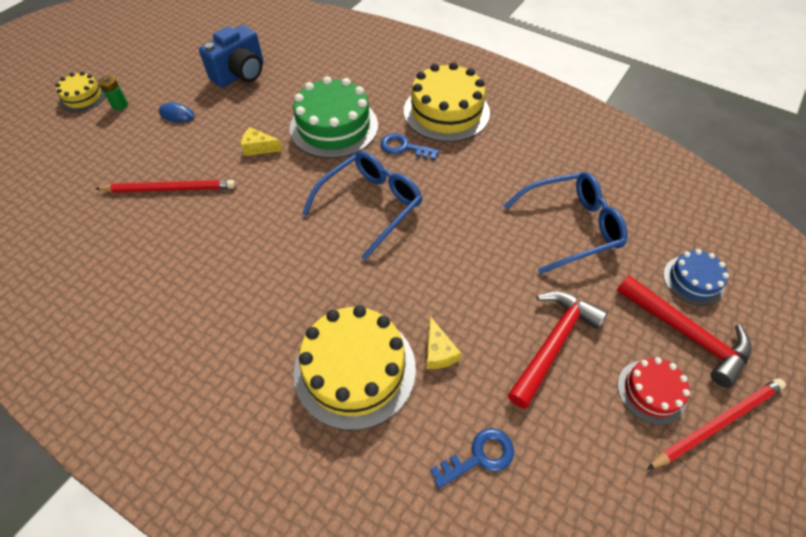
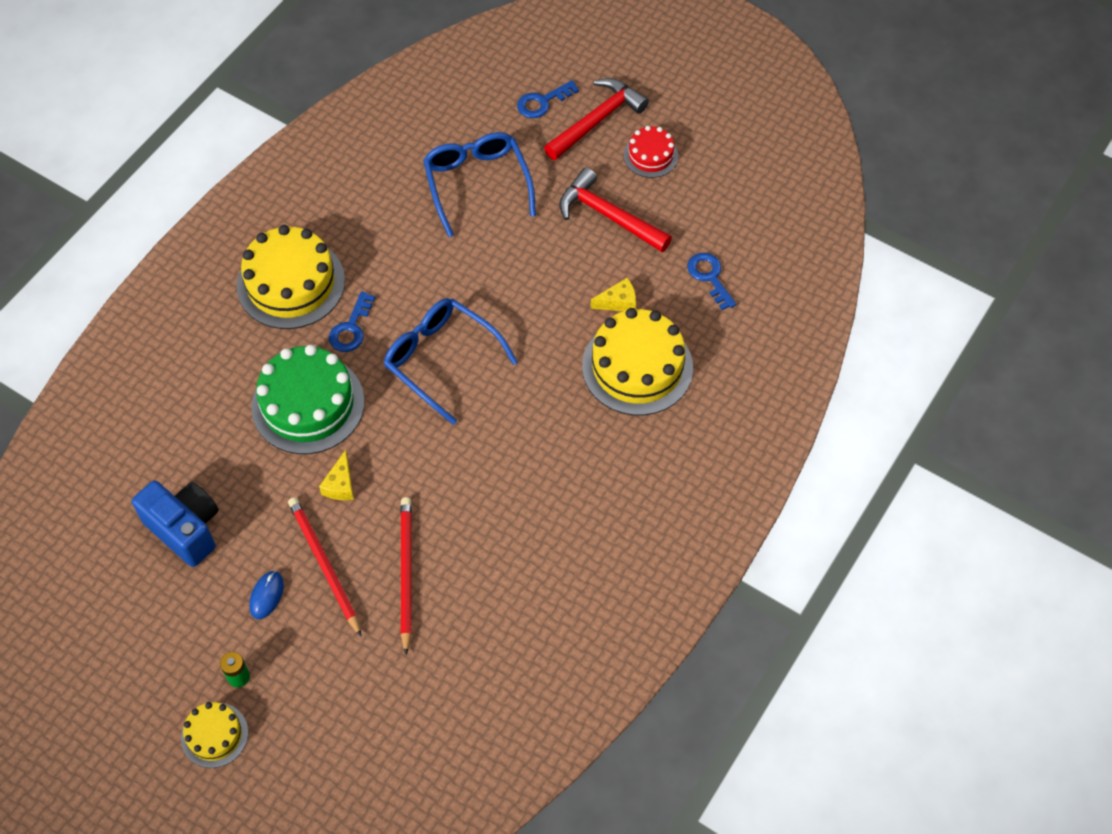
camera: 90 degrees left, 5 degrees up
red pencil [647,378,786,470] -> red pencil moved to [288,497,362,637]
blue cake [663,249,729,306] -> blue key [517,80,579,118]

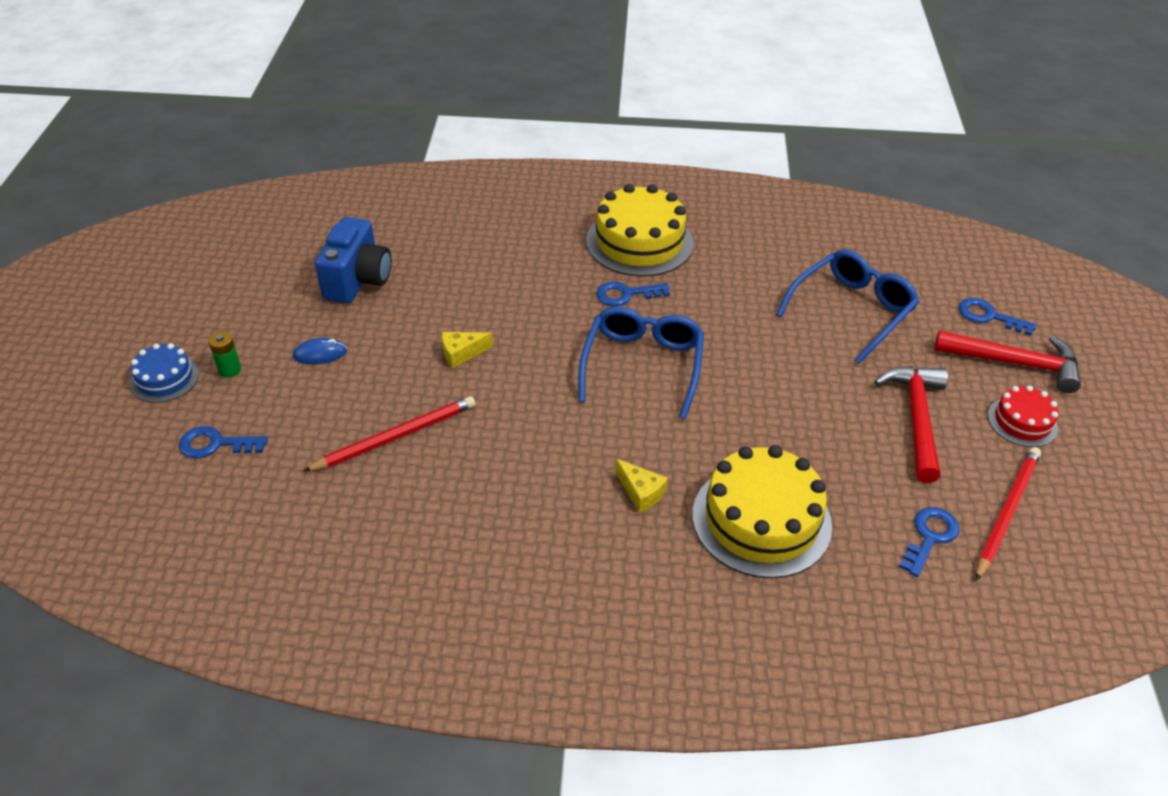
camera: 60 degrees right, 15 degrees down
yellow cake [181,702,248,768] -> blue cake [130,343,199,403]
green cake [251,345,365,454] -> none
red pencil [288,497,362,637] -> red pencil moved to [976,447,1041,581]
yellow cheese [591,278,636,311] -> yellow cheese moved to [615,459,668,513]
none -> blue key [179,426,268,458]

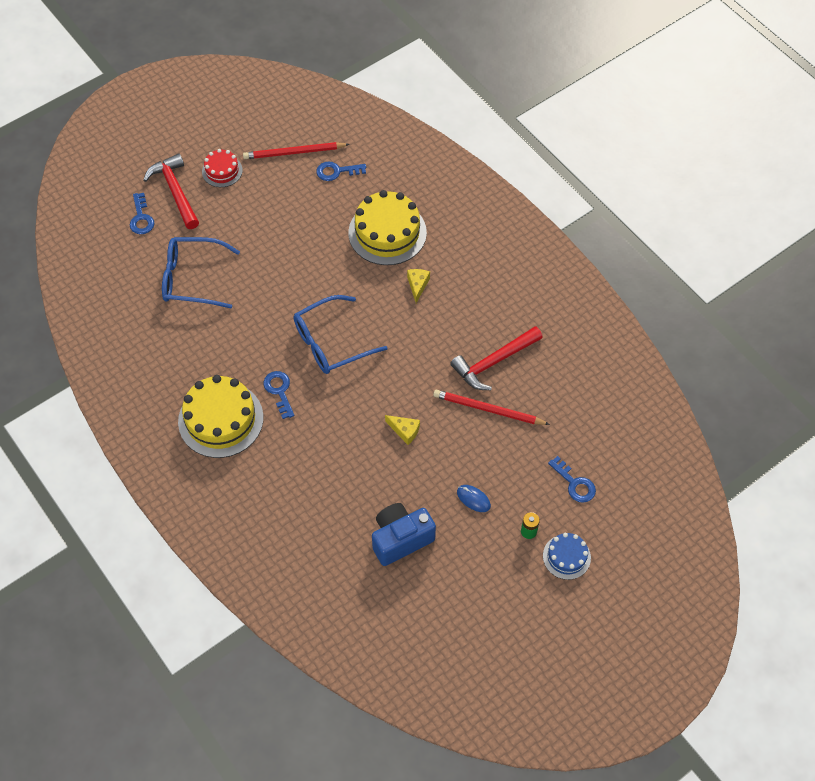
camera: 130 degrees left, 15 degrees up
blue key [596,282,670,306] -> blue key turned 150 degrees counterclockwise [263,371,295,419]
red hammer [874,366,948,483] -> red hammer moved to [450,326,543,390]

